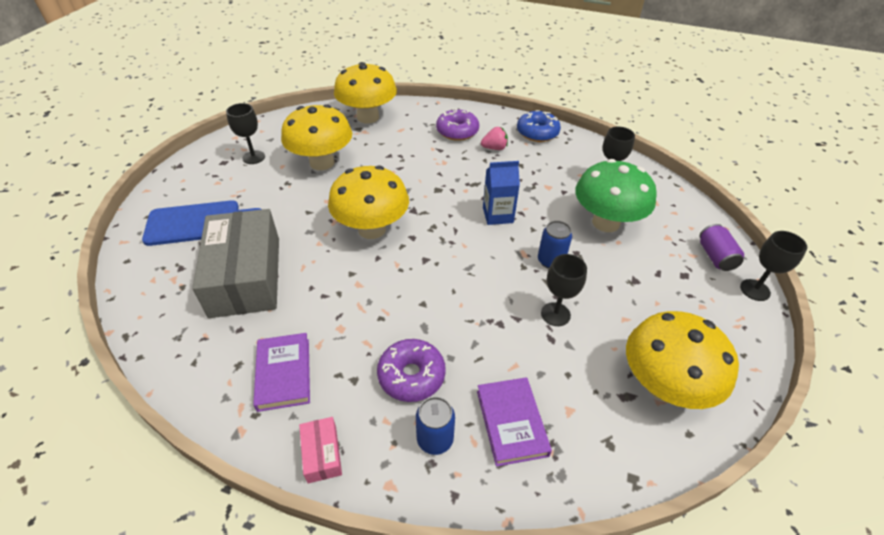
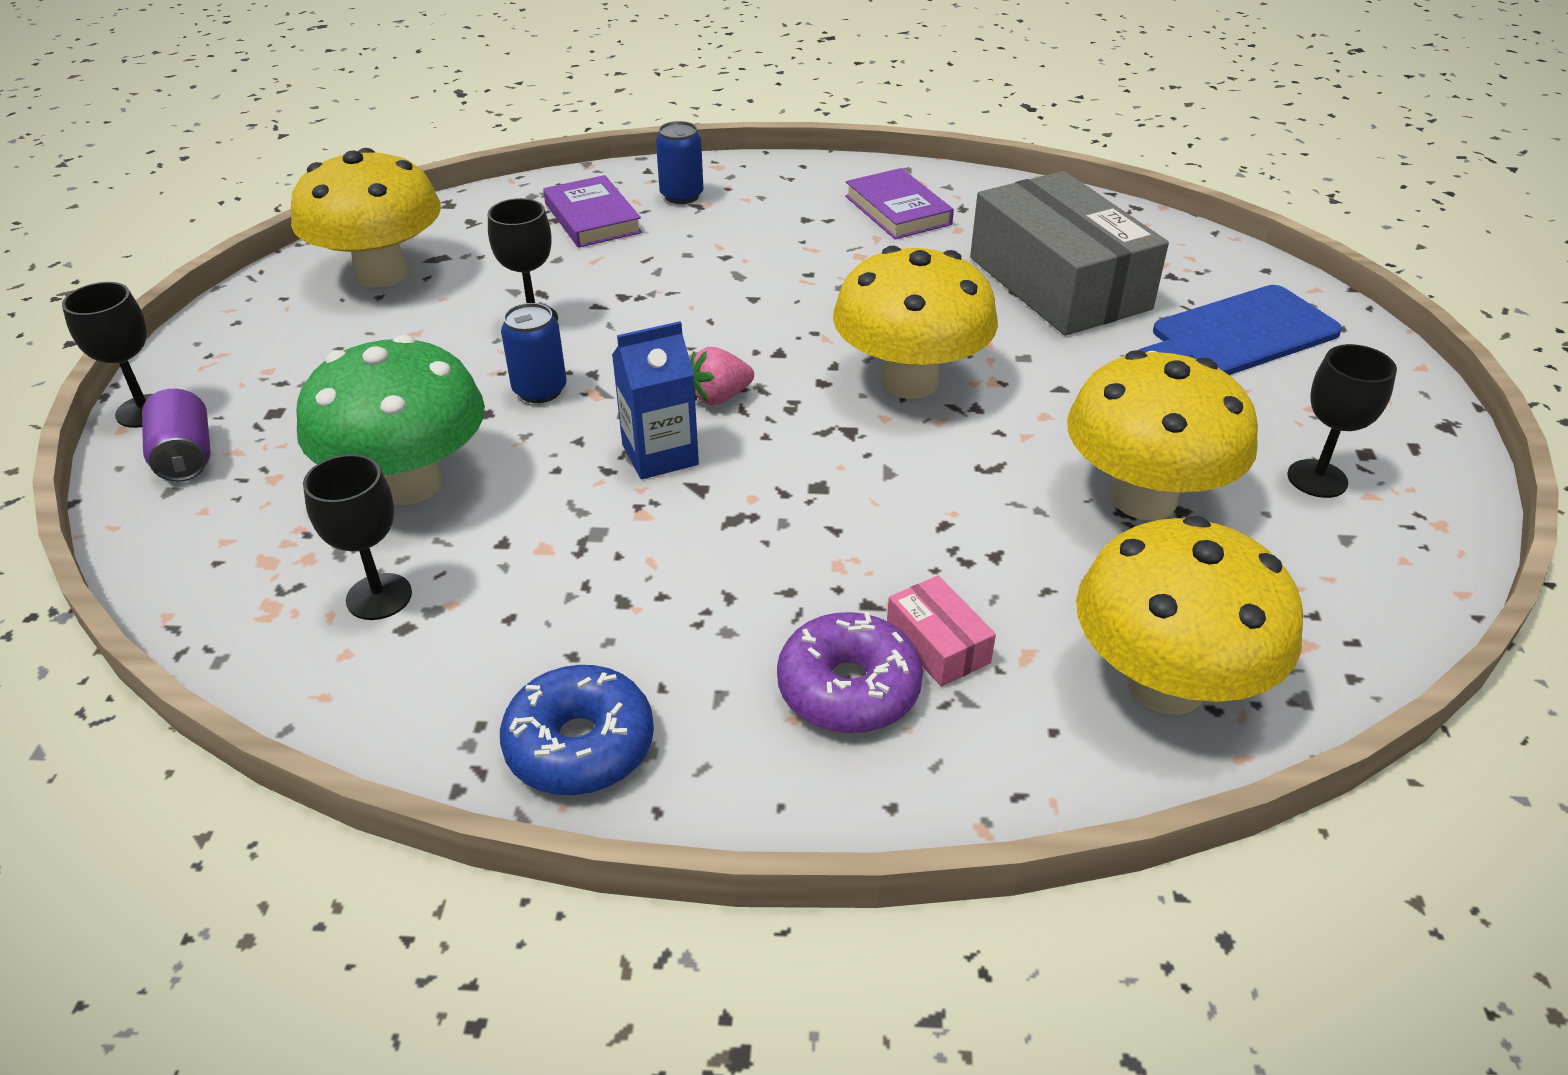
camera: 165 degrees right, 5 degrees down
pink box [299,417,342,484] -> pink box moved to [887,575,996,687]
purple donut [377,339,446,402] -> none
pink strawberry [481,127,508,150] -> pink strawberry moved to [691,347,754,405]

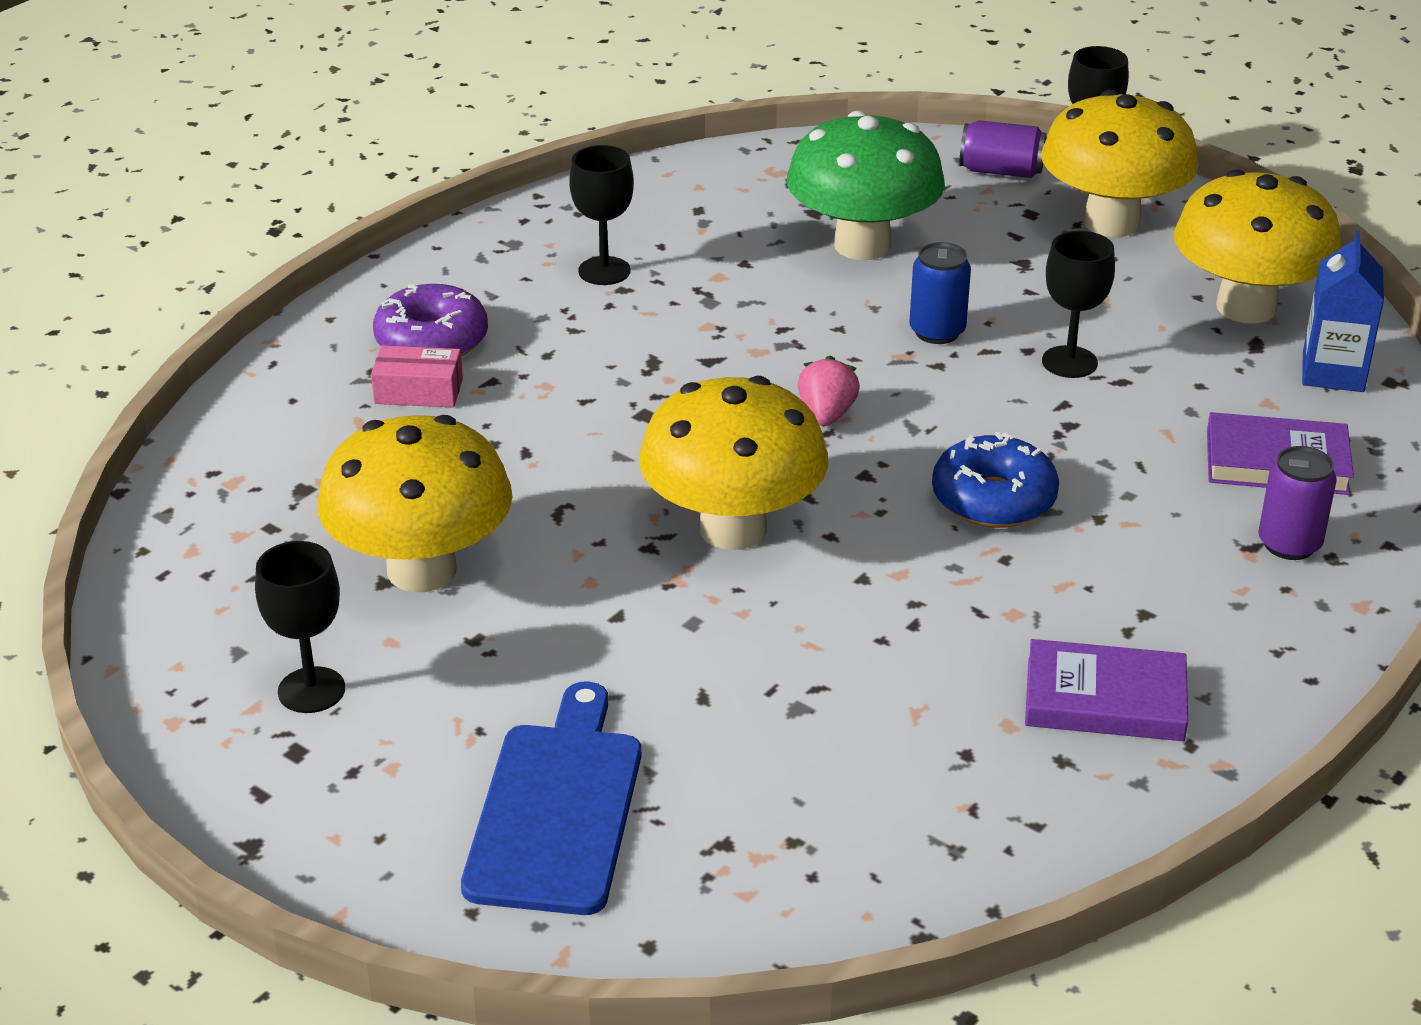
camera: 125 degrees right, 5 degrees down
black goblet [303,454,412,620] -> black goblet moved to [569,145,634,285]
blue donut [500,665,654,795] -> blue donut moved to [932,432,1059,528]
blue carton [612,321,699,479] -> blue carton moved to [1302,230,1384,392]
blue can [656,121,704,204] -> purple can [1258,446,1337,560]
grey box [970,171,1169,336] -> none
yellow mushroom [1076,516,1303,715] -> yellow mushroom moved to [1041,90,1199,237]

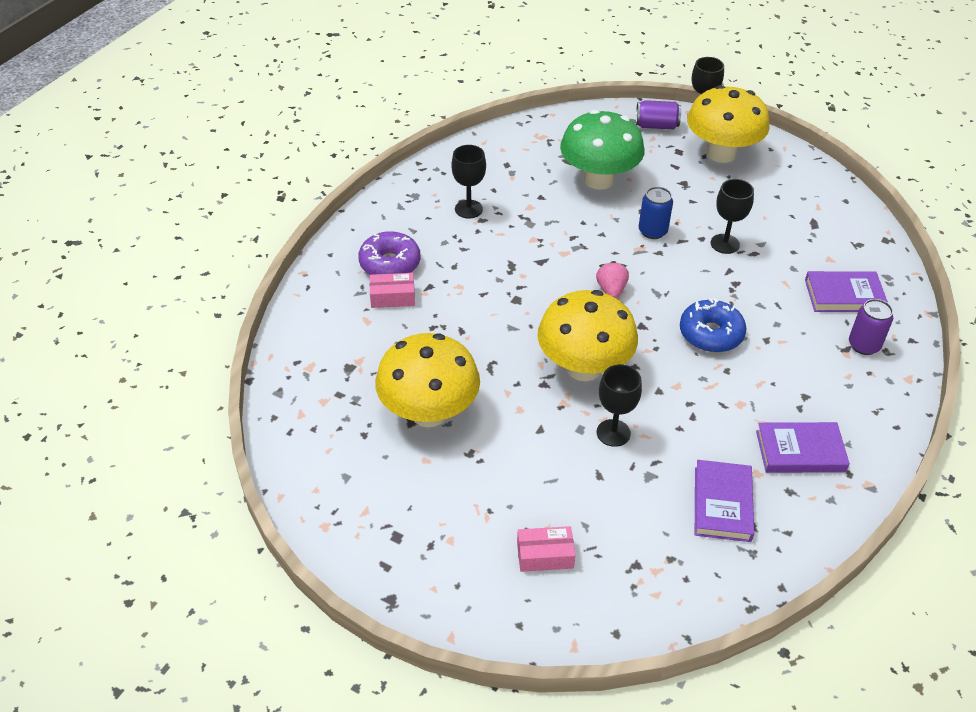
camera: 10 degrees left, 10 degrees up
black goblet [255,541,345,713] -> black goblet moved to [597,364,642,447]
blue cutting board [461,681,641,915] -> pink box [517,526,576,572]
yellow mushroom [1174,169,1341,323] -> none
blue carton [1302,230,1384,392] -> none
none -> purple book [695,460,754,542]

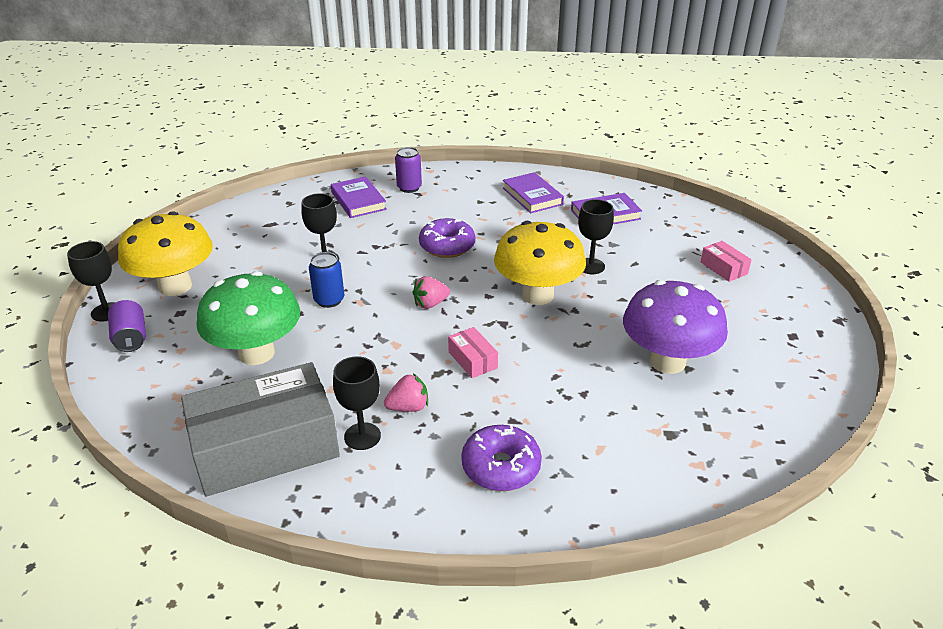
camera: 115 degrees left, 10 degrees down
pink box [370,273,415,308] -> pink box moved to [448,327,498,378]
yellow mushroom [375,333,480,427] -> purple mushroom [623,280,728,374]
blue donut [680,298,746,353] -> purple donut [419,218,475,258]
none -> grey box [181,362,340,496]
none -> pink strawberry [384,373,428,412]

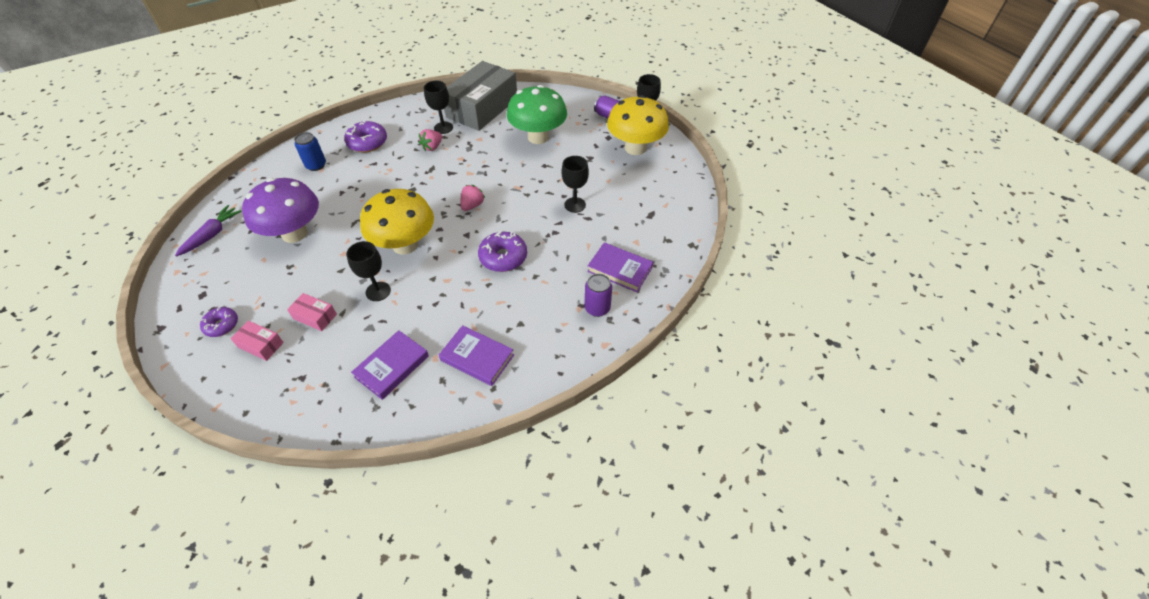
camera: 145 degrees right, 15 degrees up
blue can [309,252,344,308] -> blue can moved to [294,132,326,171]
pink box [448,327,498,378] -> pink box moved to [287,293,337,331]
none -> purple carrot [175,205,242,257]
none -> purple donut [200,307,238,337]

